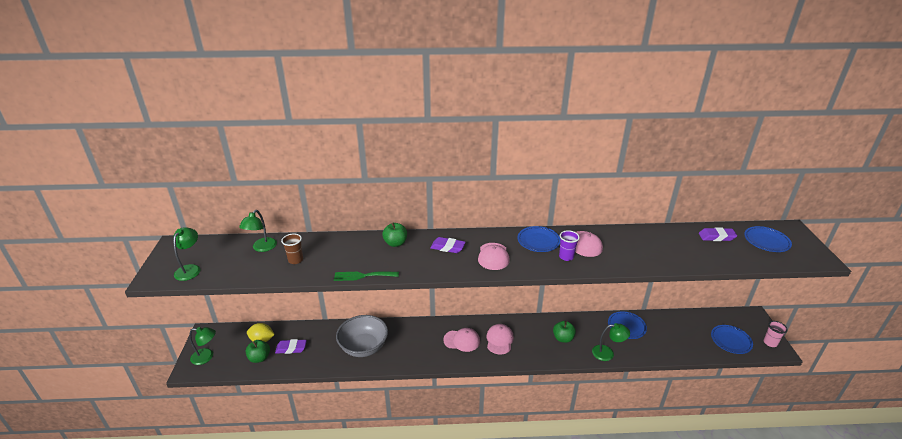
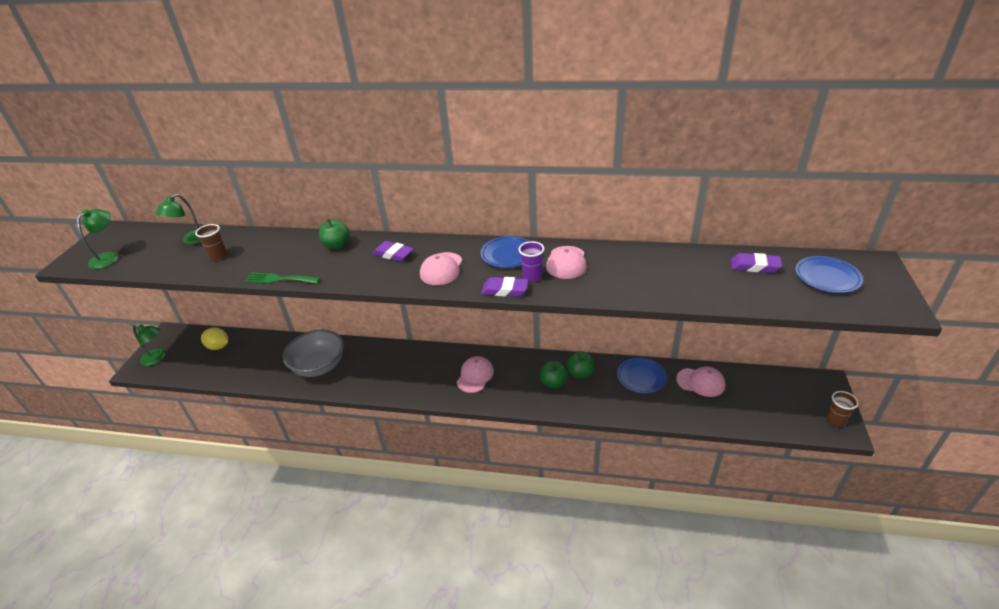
camera: 15 degrees right, 5 degrees up
green apple [246,340,270,363] -> green apple moved to [567,351,594,378]
purple eraser [275,339,307,354] -> purple eraser moved to [481,277,528,296]
pink cap [444,328,480,352] -> pink cap moved to [676,366,726,397]
green lamp [592,323,630,361] -> none
blue plate [711,325,753,354] -> none
pink cup [764,321,788,347] -> brown cup [826,391,859,427]

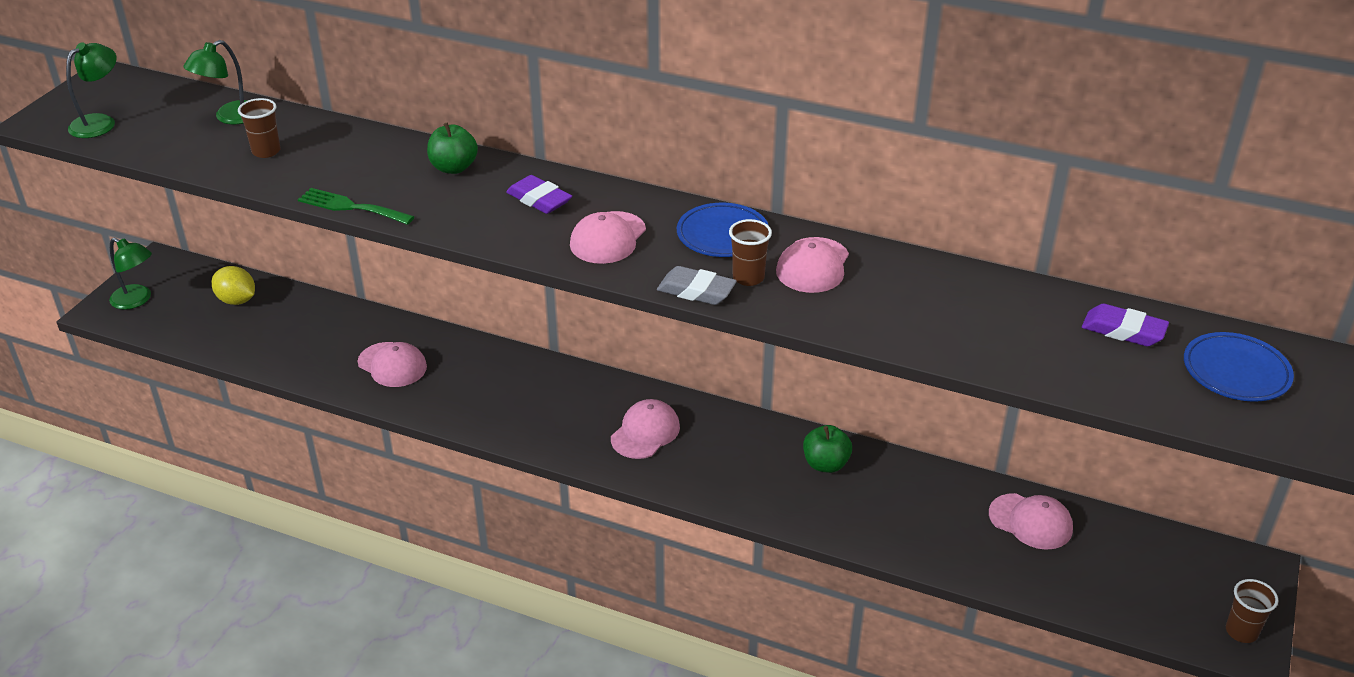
camera: 10 degrees right, 0 degrees up
grey bowl [283,330,344,377] -> pink cap [358,342,427,387]
purple eraser [481,277,528,296] -> grey eraser [657,266,737,305]
purple cup [519,241,544,282] -> brown cup [729,219,772,286]
green apple [540,361,568,388] -> none
blue plate [617,358,667,394] -> none

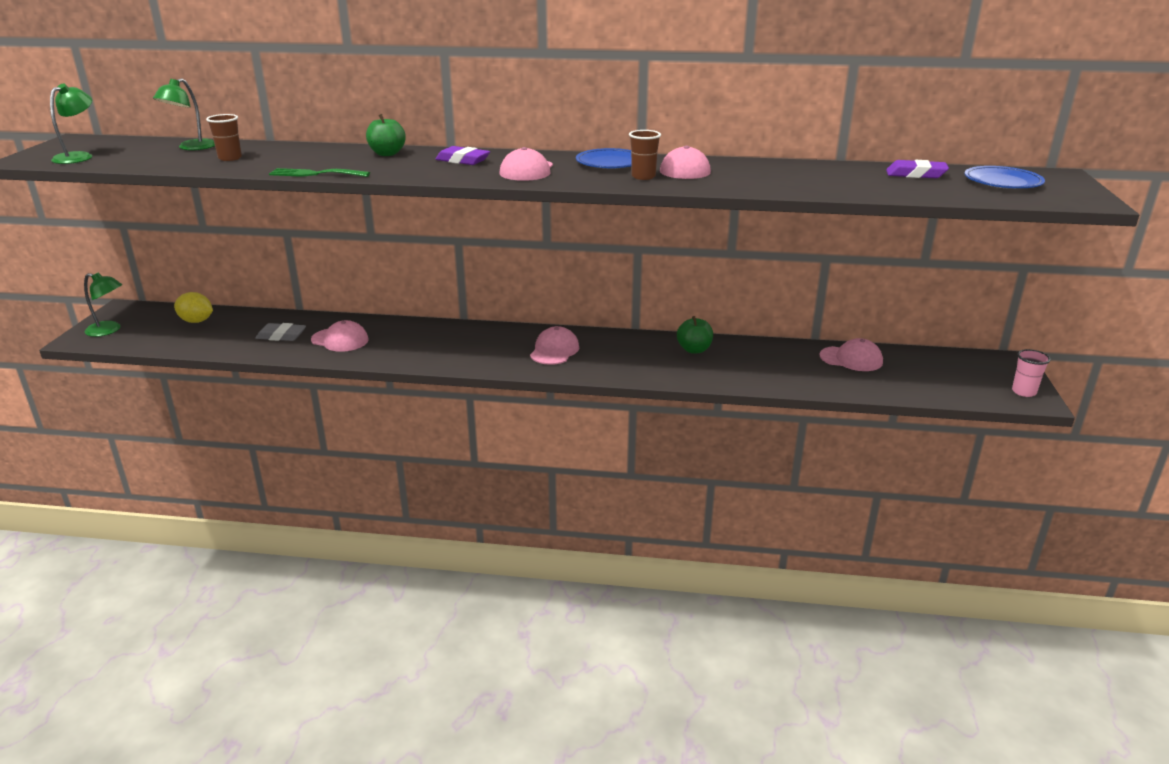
camera: 15 degrees left, 10 degrees down
grey eraser [657,266,737,305] -> grey eraser moved to [255,323,306,341]
brown cup [1226,579,1279,643] -> pink cup [1012,349,1051,397]

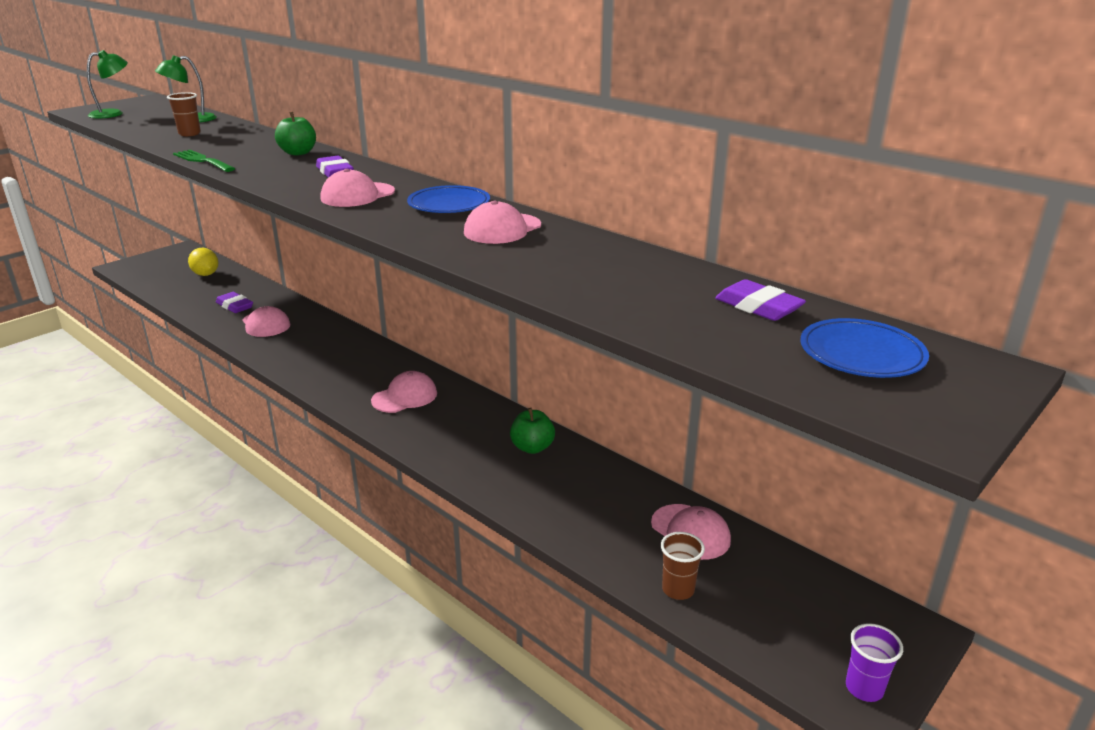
camera: 35 degrees right, 0 degrees up
green lamp [84,272,122,337] -> none
grey eraser [255,323,306,341] -> purple eraser [216,292,253,313]
brown cup [629,130,661,180] -> brown cup moved to [661,532,705,600]
pink cup [1012,349,1051,397] -> purple cup [846,623,903,702]

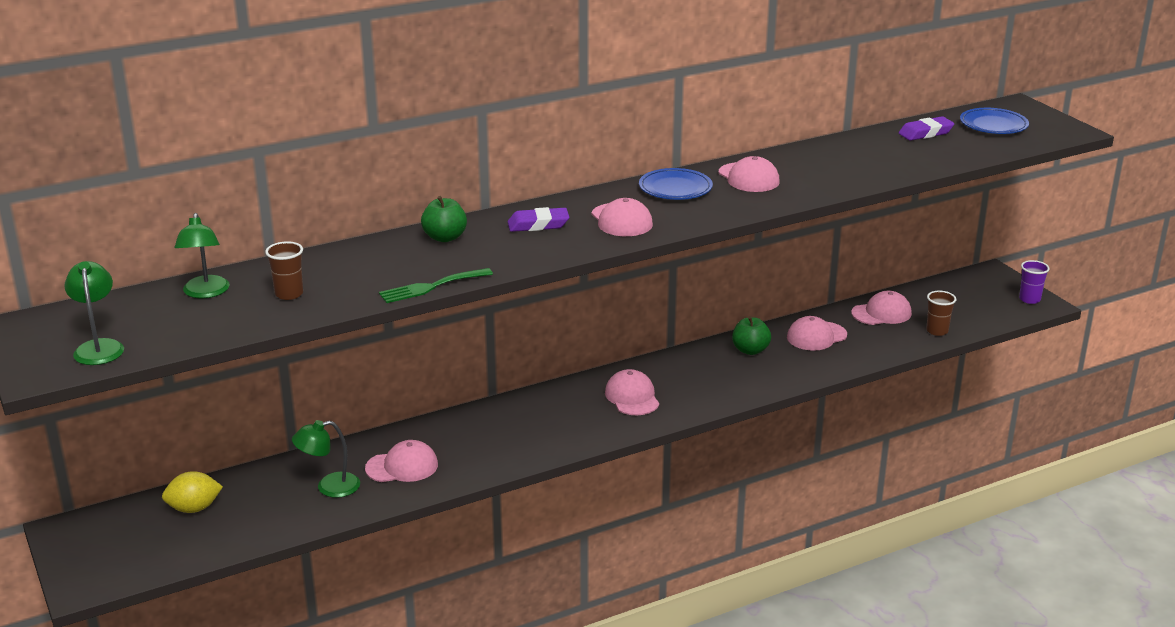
camera: 70 degrees left, 0 degrees up
purple eraser [216,292,253,313] -> green lamp [292,420,360,498]
none -> pink cap [787,316,847,351]

